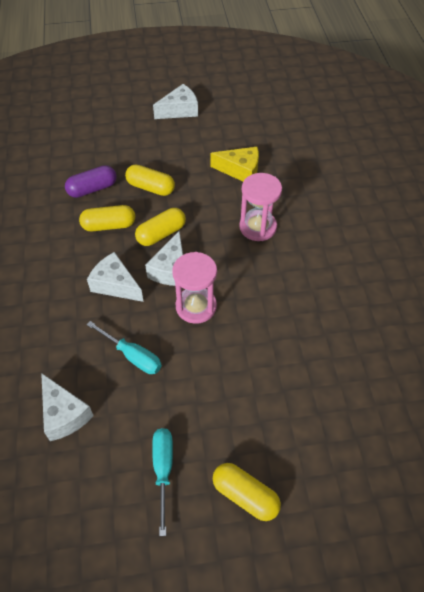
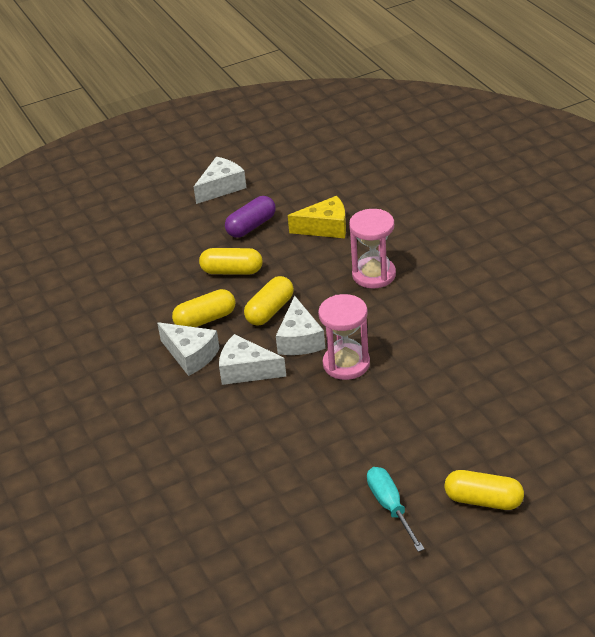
camera: 15 degrees left, 15 degrees down
white cheese [41,373,94,441] -> white cheese moved to [157,322,220,376]
purple capsule [65,165,117,198] -> purple capsule moved to [225,196,276,238]
turquoise screwdriver [86,321,162,374] -> none

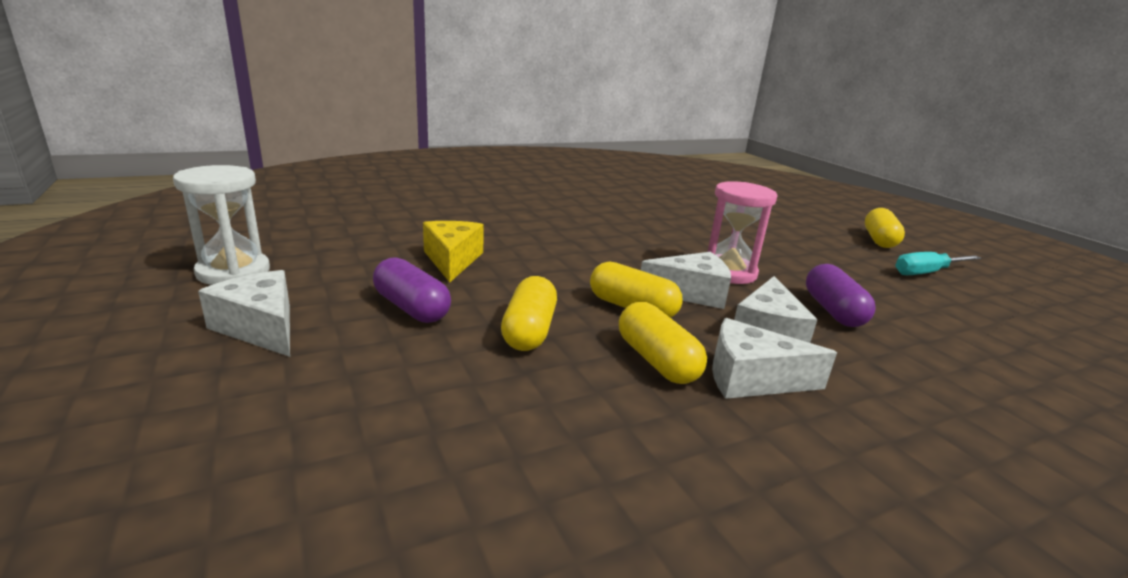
camera: 95 degrees left, 15 degrees down
white cheese [157,322,220,376] -> white cheese turned 120 degrees counterclockwise [712,318,837,399]
pink hourglass [349,209,396,288] -> none
none -> white hourglass [173,165,270,285]
none -> purple capsule [806,264,875,327]

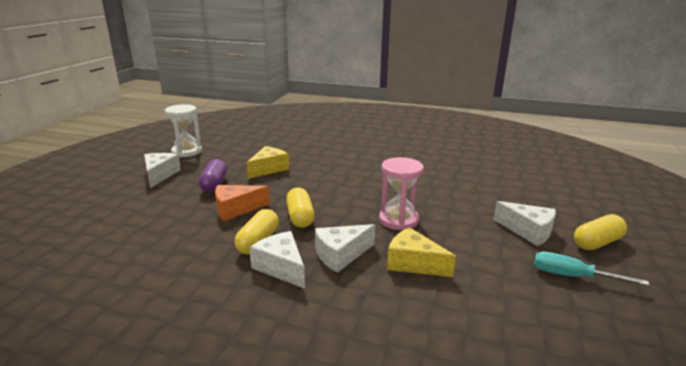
camera: 45 degrees right, 0 degrees up
yellow capsule [501,276,557,351] -> orange cheese [215,185,270,221]
white cheese [641,252,731,309] -> white cheese moved to [493,201,556,246]
purple capsule [806,264,875,327] -> yellow cheese [387,227,456,277]

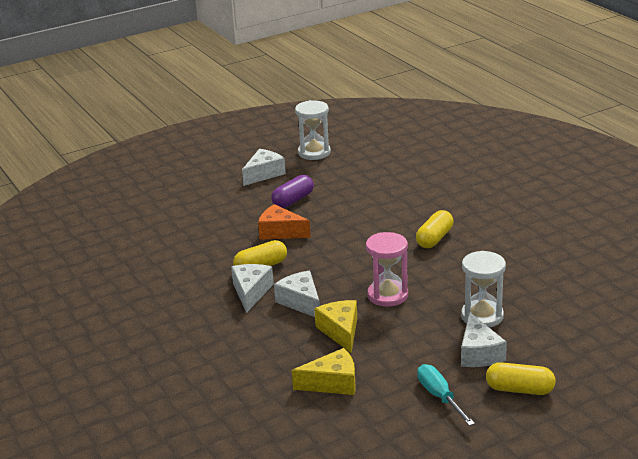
camera: 45 degrees right, 5 degrees up
yellow cheese [247,146,289,179] -> yellow cheese moved to [292,348,356,395]
yellow capsule [286,188,315,228] -> yellow capsule moved to [416,210,454,248]
white cheese [315,224,375,273] -> white cheese turned 45 degrees clockwise [274,271,320,317]
none -> white hourglass [461,251,506,328]

